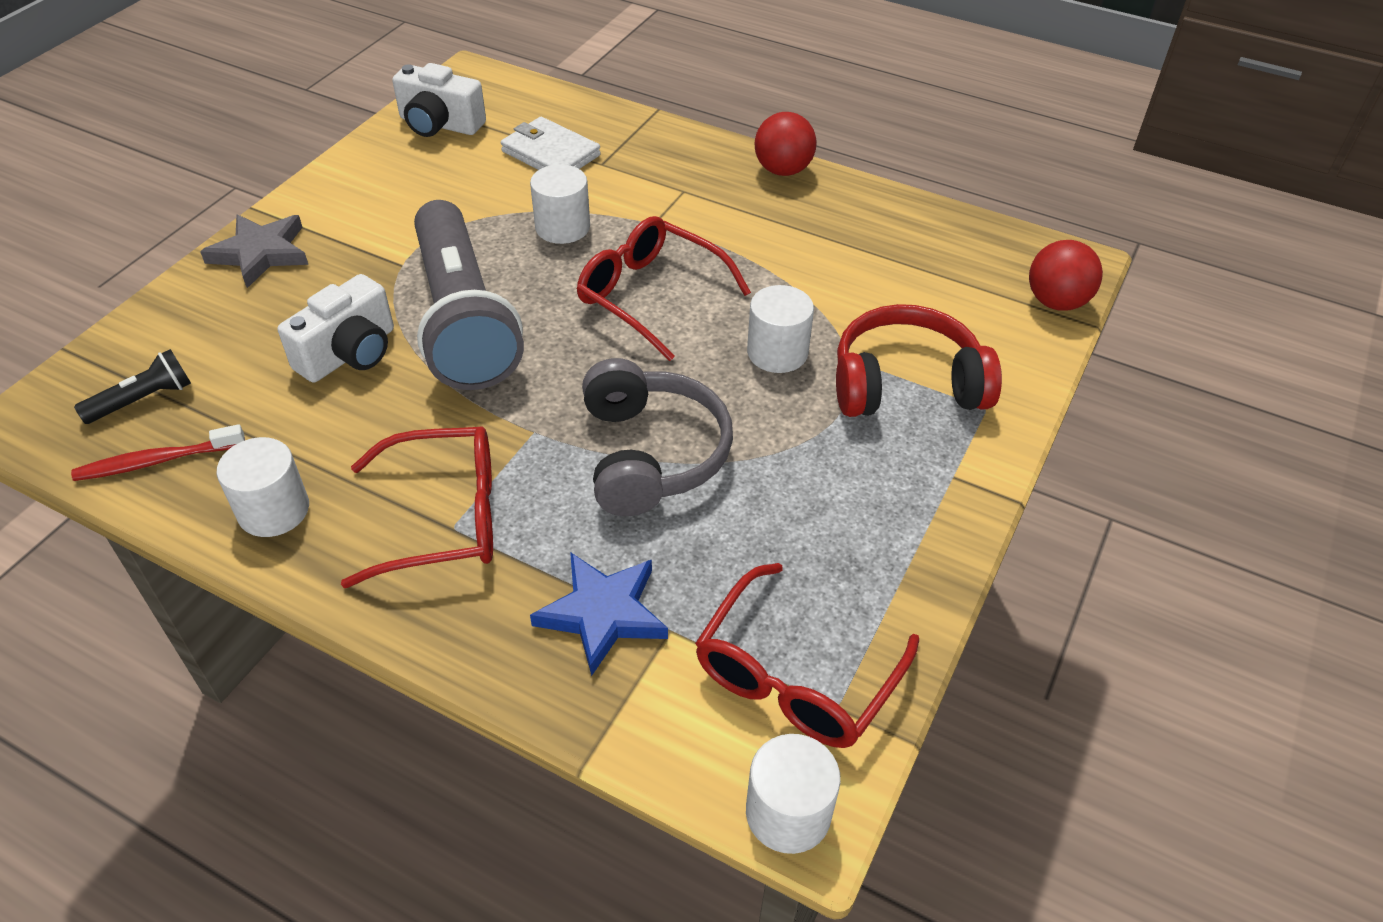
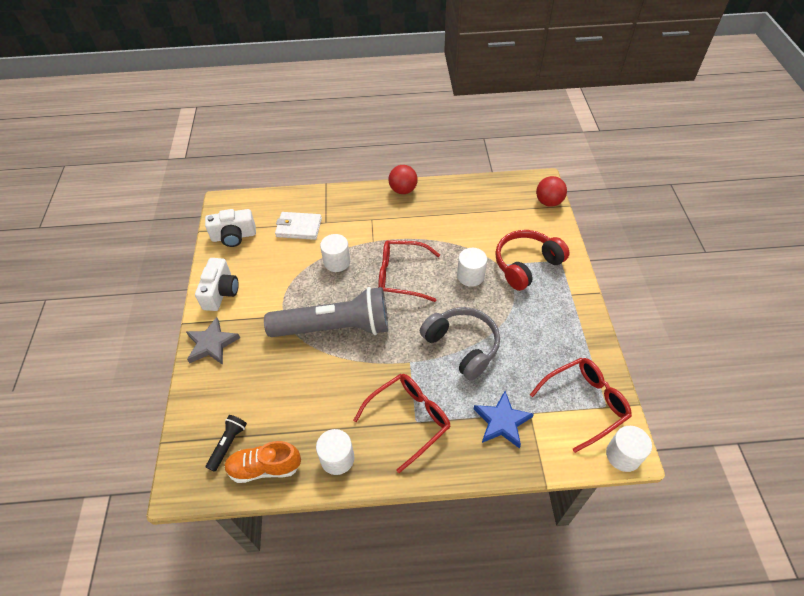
camera: 30 degrees left, 5 degrees up
red toothbrush [71,424,245,481] -> orange shoe [224,441,301,483]
white camera [278,274,394,383] -> white camera moved to [195,258,239,311]
grey flashlight [414,200,524,390] -> grey flashlight turned 45 degrees counterclockwise [264,287,388,337]
red glasses [695,563,919,748] -> red glasses turned 120 degrees counterclockwise [530,358,632,453]

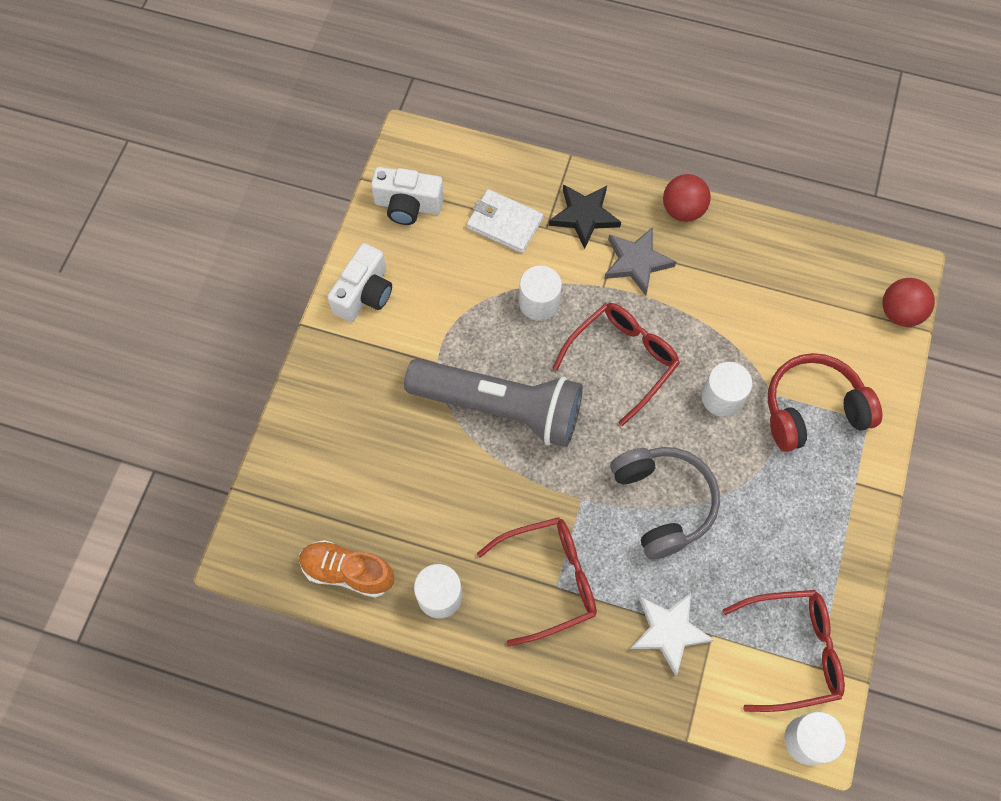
camera: 20 degrees right, 15 degrees up
grey star [186,317,240,365] -> grey star moved to [604,227,676,295]
black flashlight [206,415,247,472] -> none
red glasses [378,240,440,302] -> red glasses turned 105 degrees clockwise [553,303,680,426]
blue star [474,391,534,449] -> white star [630,593,714,676]
none -> black star [549,184,621,249]

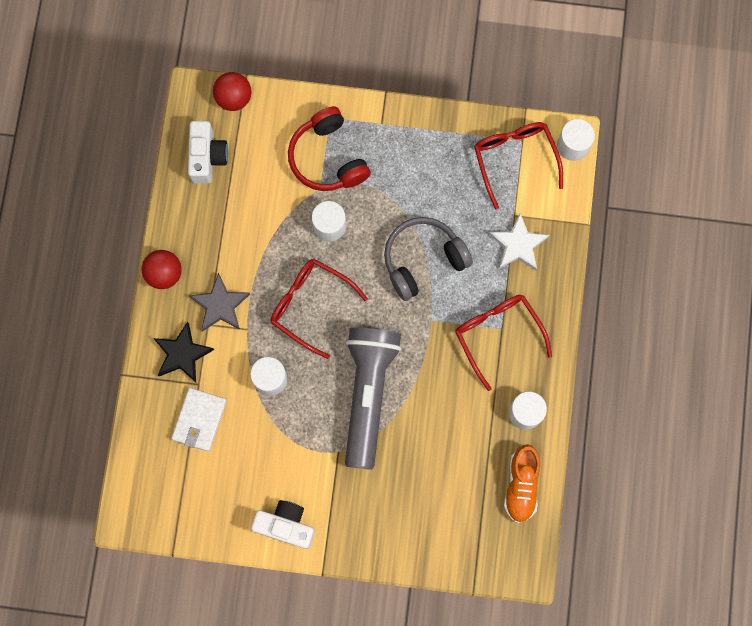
camera: 100 degrees left, 10 degrees up
white camera [371,167,444,225] -> white camera moved to [188,121,228,184]

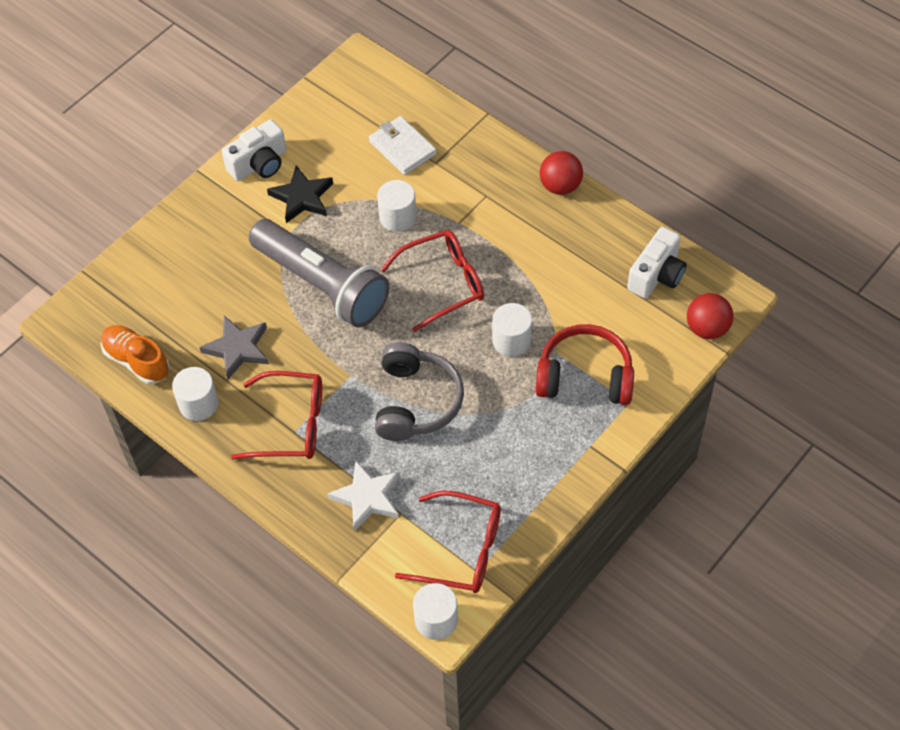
camera: 125 degrees right, 20 degrees down
black star [153,322,214,382] -> black star moved to [267,165,333,223]
white camera [188,121,228,184] -> white camera turned 90 degrees counterclockwise [627,227,687,298]
grey star [189,273,250,332] -> grey star moved to [199,316,269,379]

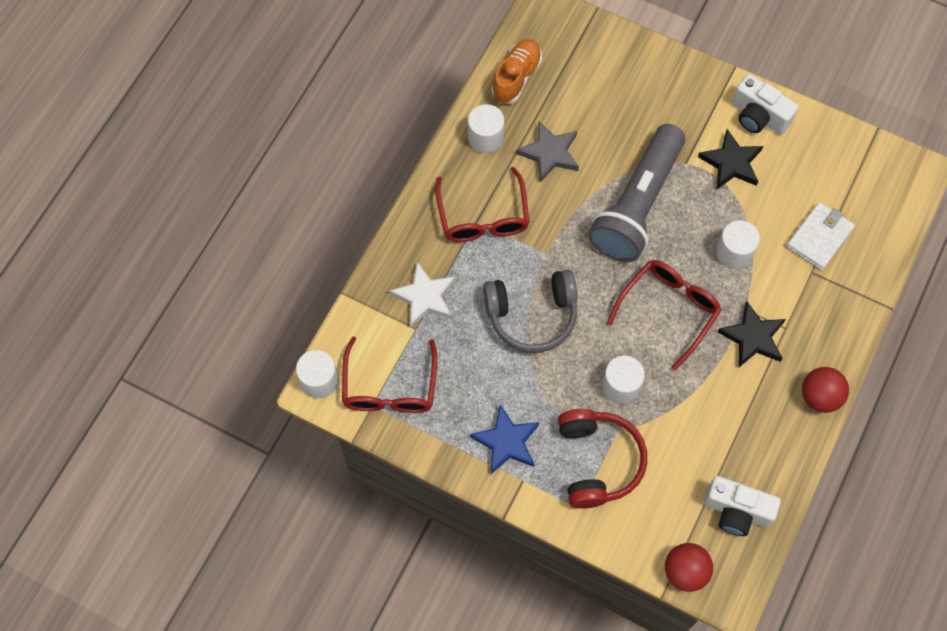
camera: 75 degrees right, 10 degrees up
red glasses [380,230,484,332] -> red glasses turned 105 degrees counterclockwise [607,260,721,370]
none -> blue star [470,405,539,474]
none -> black star [718,302,786,367]

